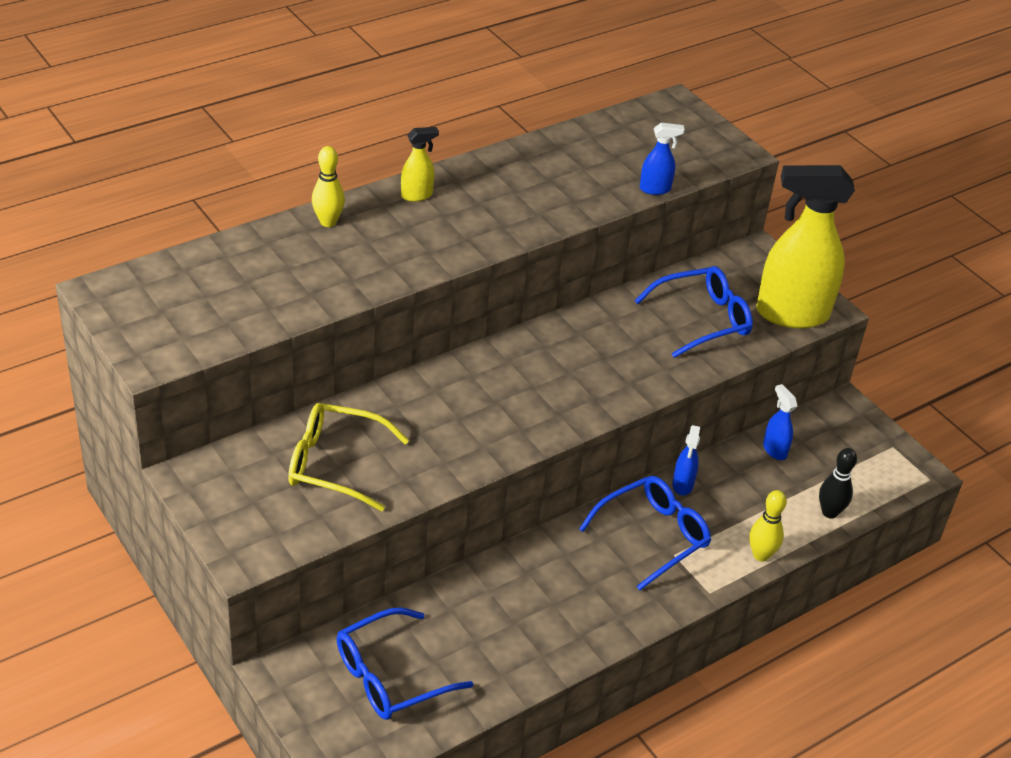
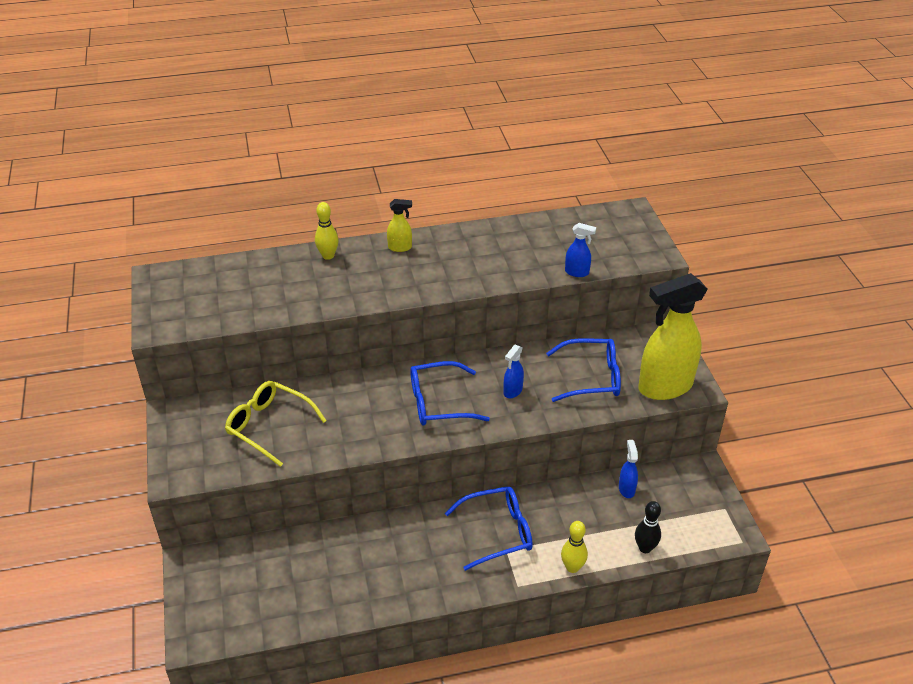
camera: 25 degrees right, 0 degrees up
blue glasses [337,608,474,720] -> blue glasses moved to [410,361,490,426]
blue spray bottle [672,425,700,496] -> blue spray bottle moved to [504,345,524,398]
yellow spray bottle [756,165,855,328] -> yellow spray bottle turned 45 degrees counterclockwise [638,273,707,400]

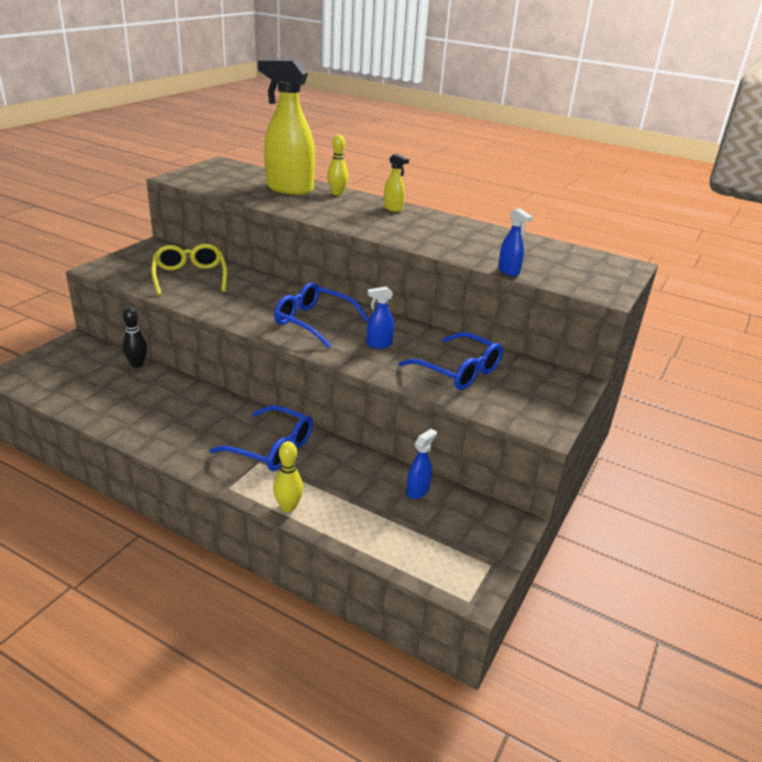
camera: 40 degrees right, 10 degrees down
black bowling pin [635,501,661,553] -> black bowling pin moved to [123,307,147,368]
yellow spray bottle [638,273,707,400] -> yellow spray bottle moved to [258,59,315,195]

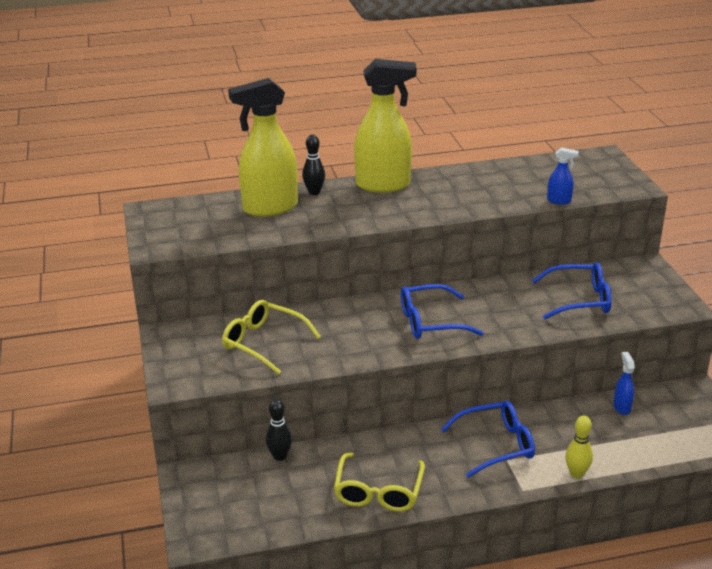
camera: 40 degrees left, 0 degrees up
yellow bowling pin [327,135,348,196] -> black bowling pin [302,135,325,195]
blue spray bottle [367,286,394,349] -> none
yellow spray bottle [383,154,409,212] -> yellow spray bottle [354,59,416,193], size x2.34
none -> yellow glasses [334,453,425,512]

